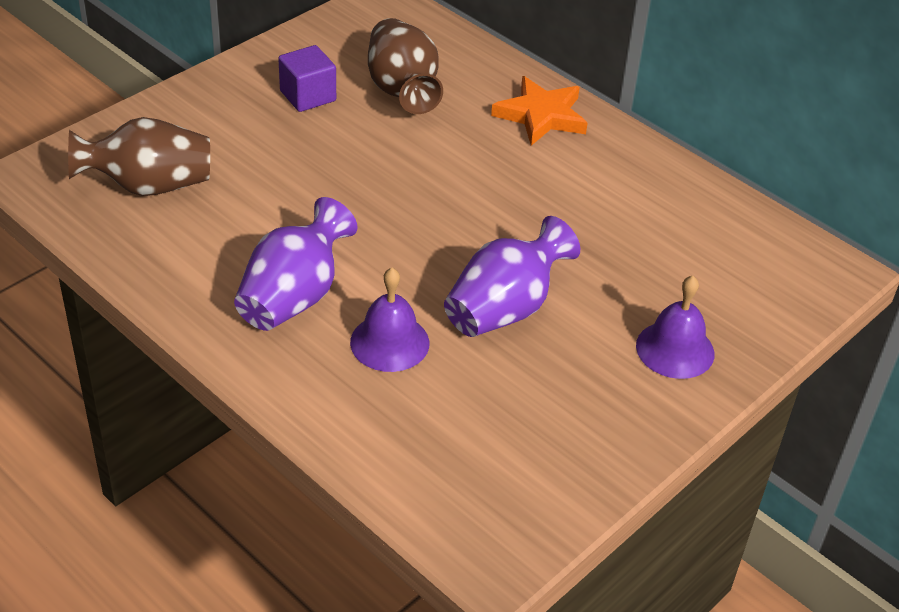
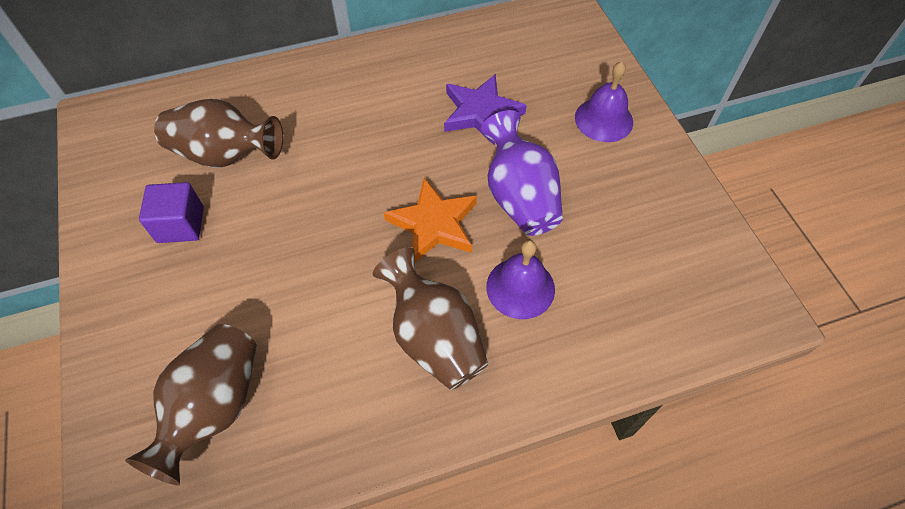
camera: 60 degrees left, 15 degrees up
purple vase [234,197,358,331] -> brown vase [373,247,488,390]
orange star [491,76,588,146] -> orange star moved to [384,178,477,263]
none -> purple star [444,74,527,146]

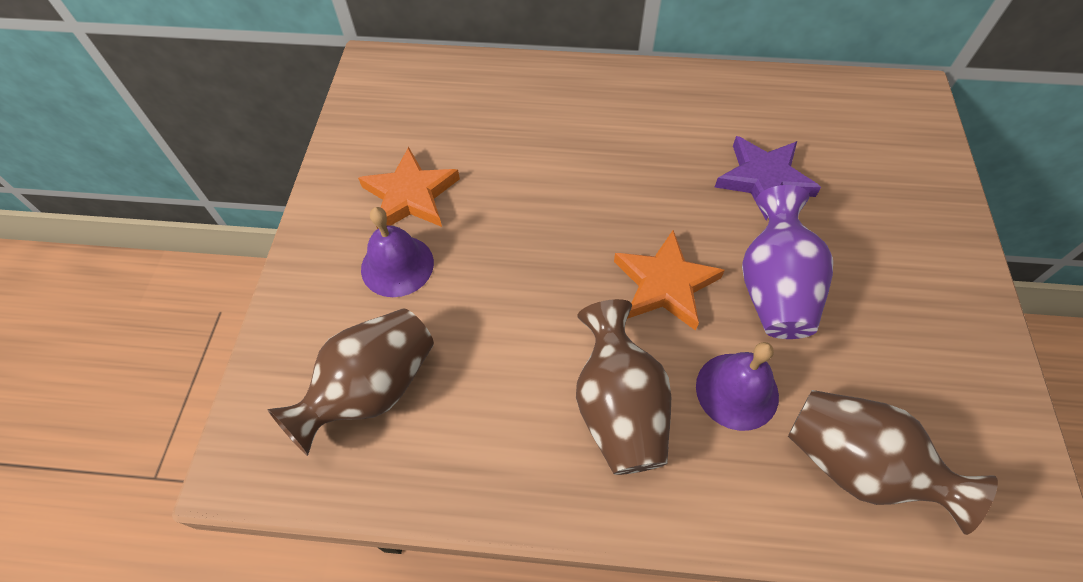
camera: 25 degrees right, 0 degrees up
purple cube [139,182,204,243] -> orange star [358,147,460,229]
brown vase [154,99,283,168] -> brown vase moved to [788,390,998,535]
purple bell [575,61,633,142] -> purple bell moved to [361,207,434,297]

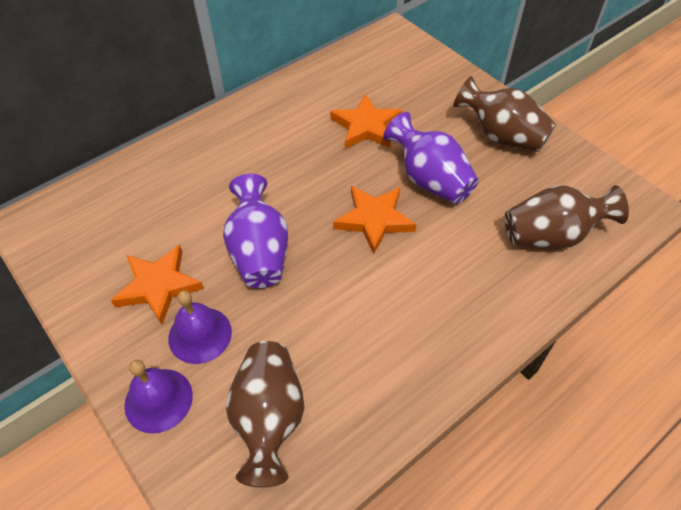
camera: 45 degrees left, 5 degrees down
brown vase [576,299,671,475] -> brown vase moved to [454,76,556,152]
purple bell [696,342,779,431] -> purple bell moved to [124,360,193,434]
purple star [715,136,821,221] -> orange star [330,94,402,148]
none -> purple vase [223,174,288,288]

